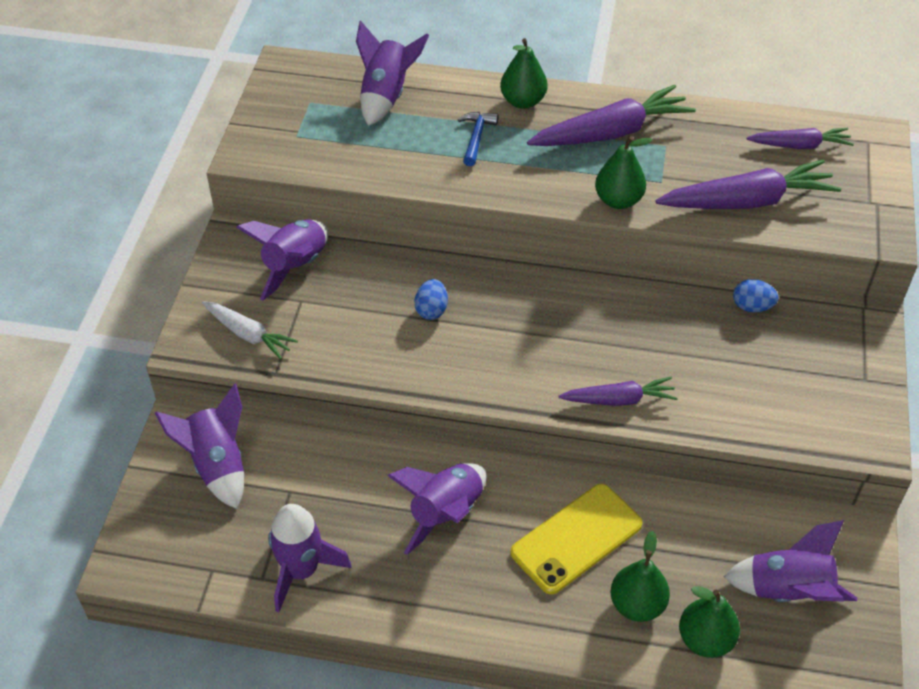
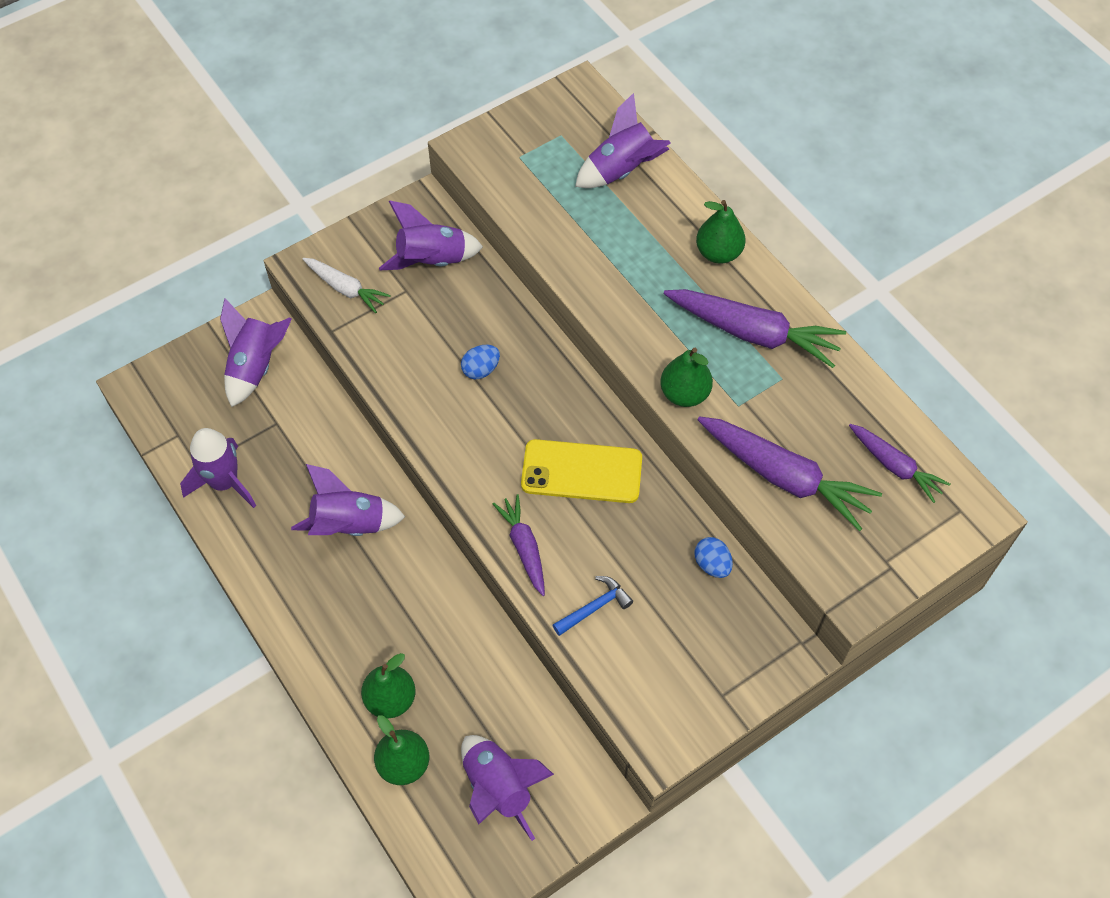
camera: 45 degrees right, 10 degrees up
white carrot [202,301,298,360] -> white carrot turned 45 degrees counterclockwise [303,258,391,313]
blue hammer [458,112,498,166] -> blue hammer moved to [552,576,633,636]
yellow phone [511,484,643,594] -> yellow phone moved to [521,439,642,503]
purple carrot [559,376,678,406] -> purple carrot turned 150 degrees counterclockwise [492,494,545,596]

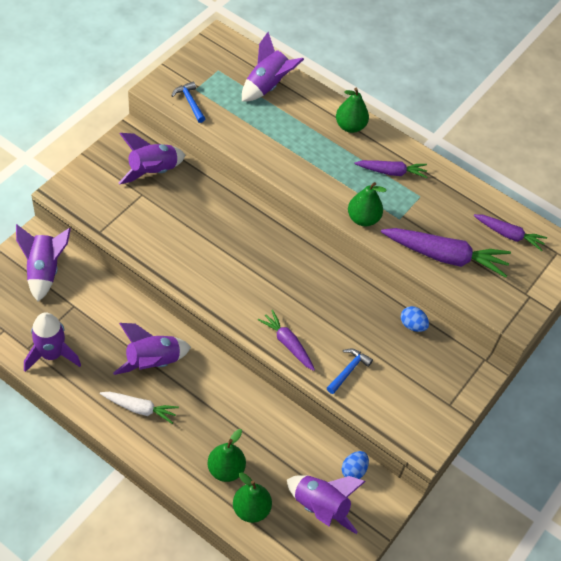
camera: 25 degrees left, 5 degrees down
white carrot [303,258,391,313] -> white carrot moved to [100,392,179,424]
blue egg [461,345,500,379] -> blue egg moved to [342,451,369,479]
yellow phone [521,439,642,503] -> none
purple carrot [664,289,846,368] -> purple carrot [354,160,427,178], size x0.59
none -> blue hammer [171,82,205,123]

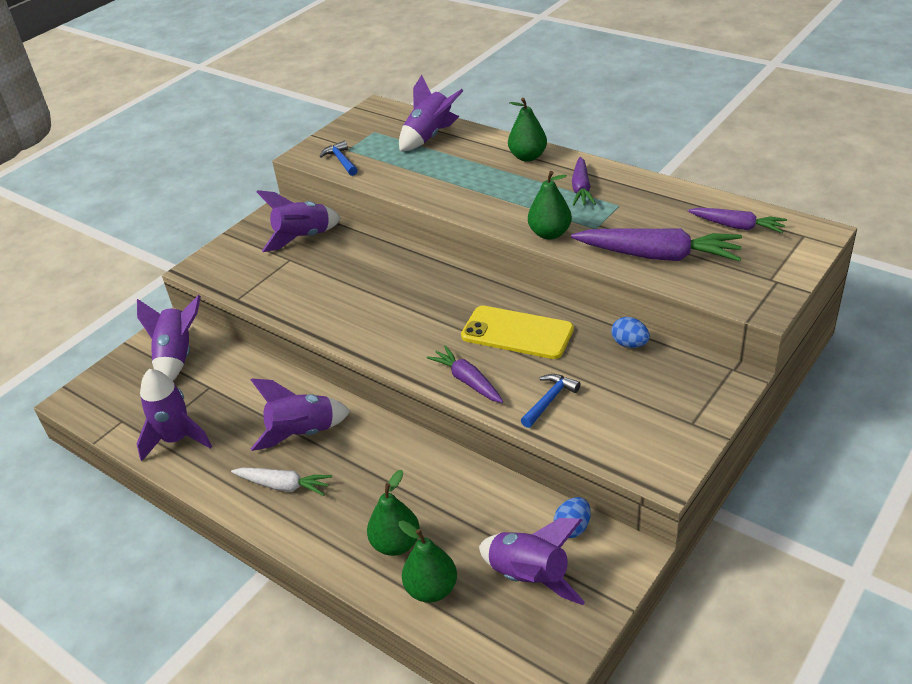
camera: 10 degrees right, 15 degrees down
purple carrot [354,160,427,178] -> purple carrot turned 90 degrees clockwise [572,157,596,206]
none -> yellow phone [461,306,574,359]

